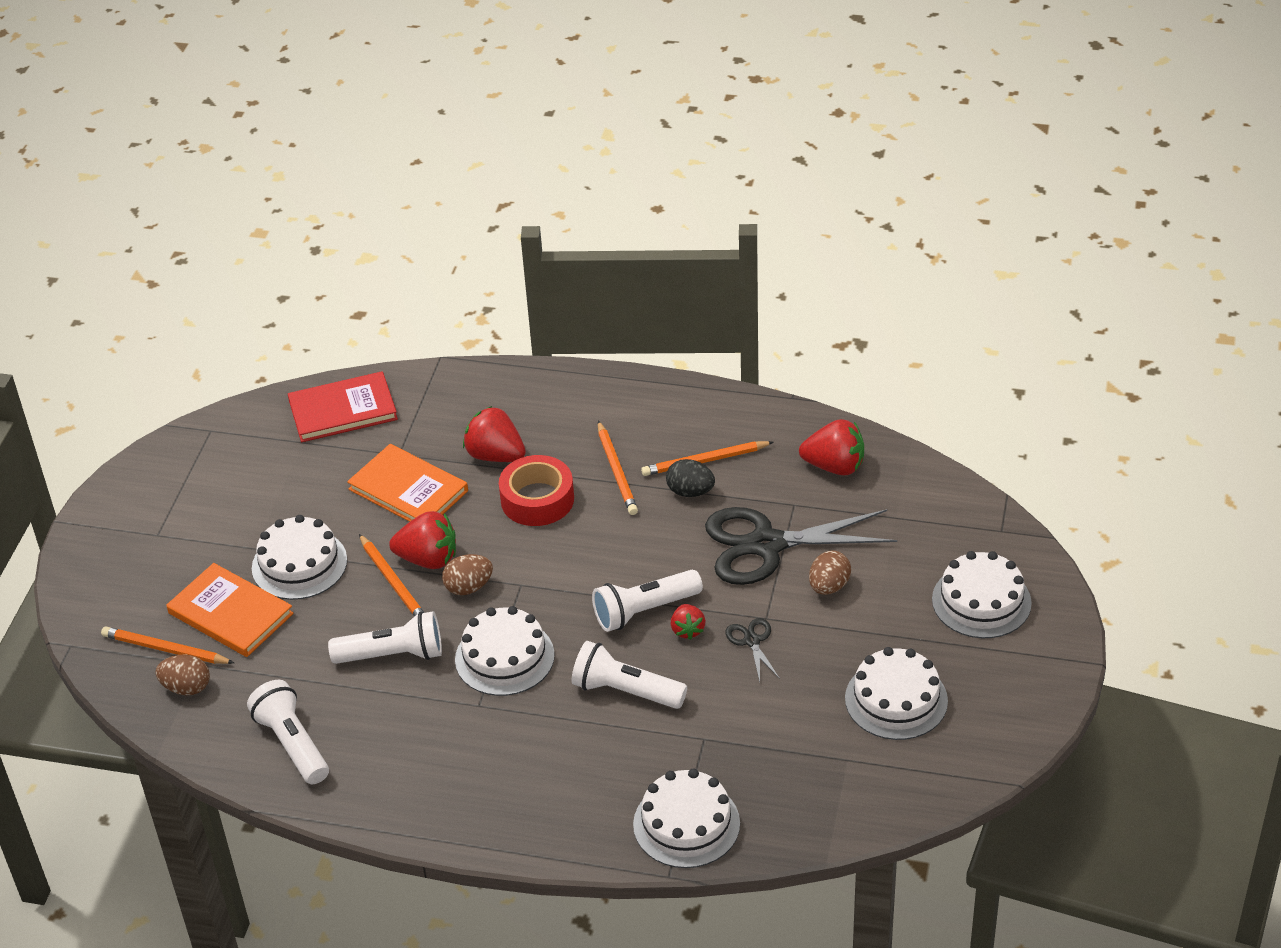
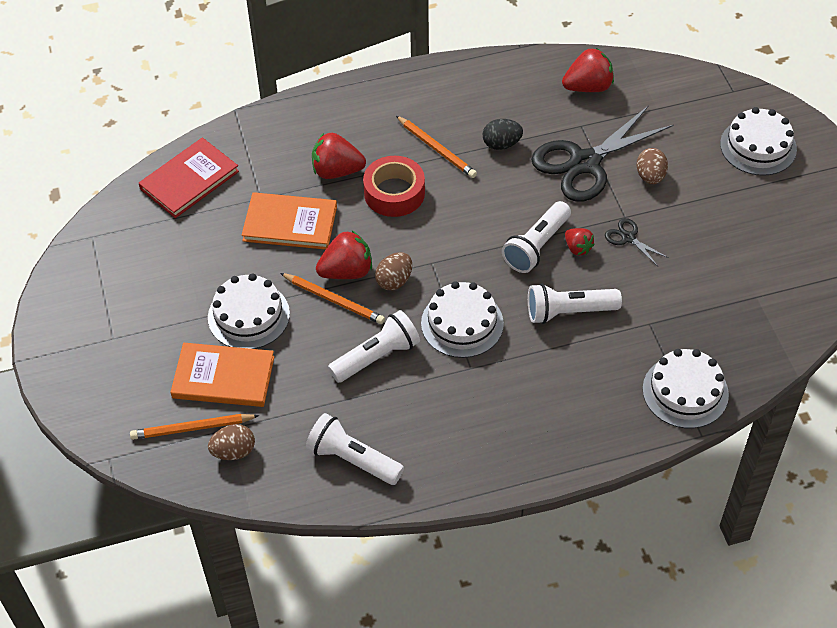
camera: 30 degrees left, 10 degrees up
orange pencil [641,441,773,476] -> none
white cake [845,647,948,740] -> none

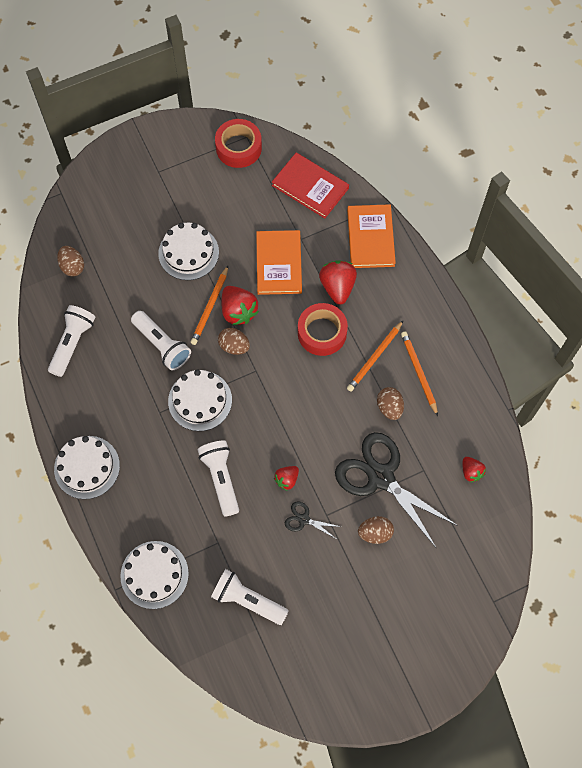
camera: 80 degrees right, 15 degrees up
orange pencil [130,414,260,440] -> orange pencil moved to [401,331,438,416]
orange book [170,343,274,407] -> orange book moved to [347,204,396,268]
black egg [483,119,523,150] -> brown egg [377,387,404,420]
white flashlight [502,201,571,273] -> white flashlight moved to [211,569,289,625]
red strawberry [562,48,614,92] -> red strawberry [463,457,486,482], size x0.58
black scissors [605,218,669,266] -> black scissors turned 105 degrees counterclockwise [285,501,341,538]
white cake [720,107,797,176] -> white cake moved to [54,436,120,499]
none -> red tape [215,119,262,168]

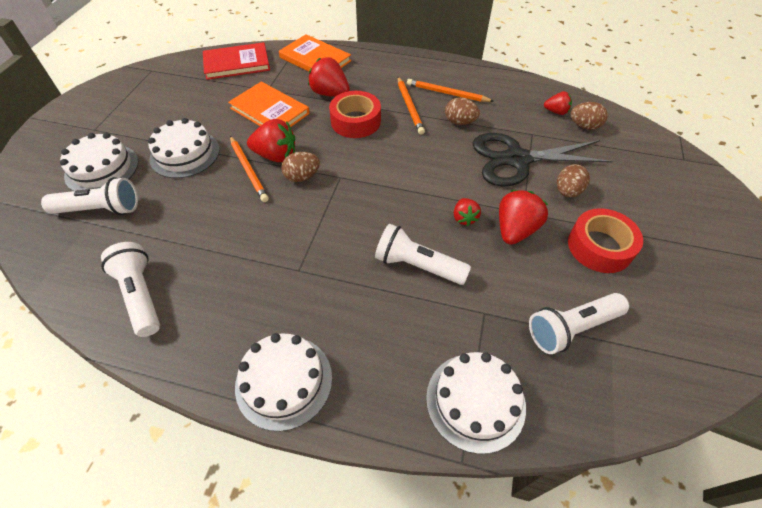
camera: 50 degrees left, 15 degrees down
brown egg [57,246,84,277] -> brown egg moved to [571,102,608,130]
white flashlight [131,311,191,370] -> white flashlight moved to [41,177,138,215]
white cake [168,369,232,431] -> white cake moved to [60,133,139,191]
red tape [215,119,262,168] -> red tape moved to [568,208,643,273]
black scissors [285,501,341,538] -> red strawberry [499,190,548,245]

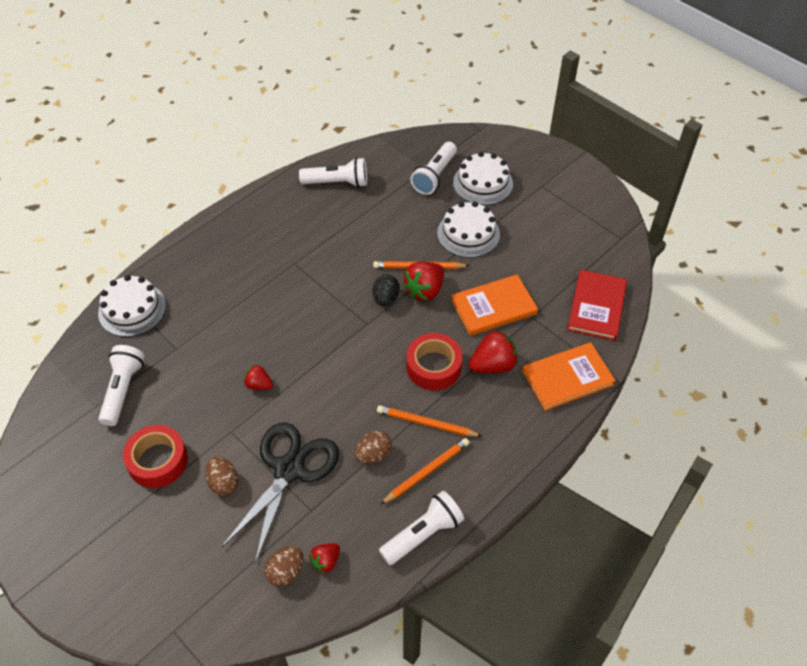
camera: 120 degrees right, 0 degrees up
white cake [235,333,332,431] -> none
brown egg [281,152,320,182] -> black egg [373,274,400,306]
white flashlight [375,223,471,285] -> white flashlight moved to [379,491,464,565]
red strawberry [499,190,548,245] -> none

